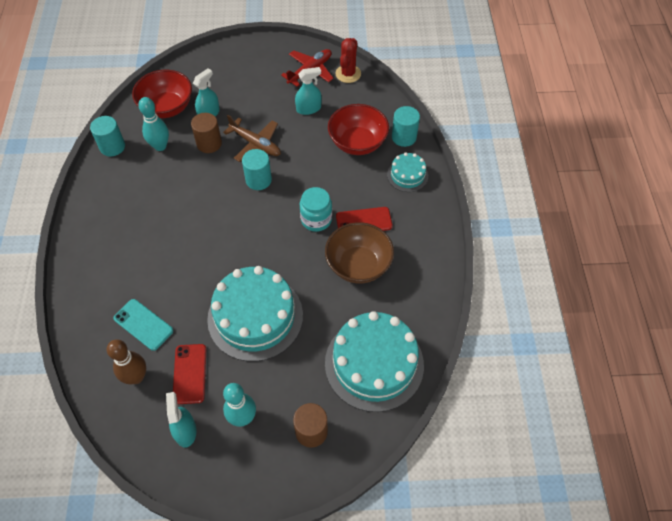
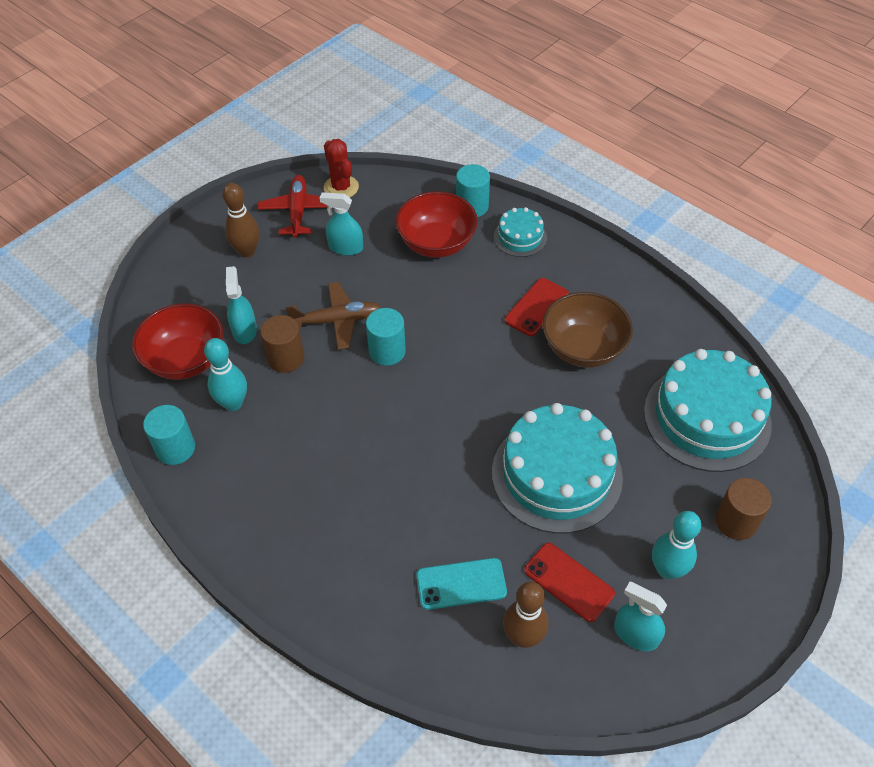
camera: 45 degrees left, 5 degrees down
turquoise spray bottle [295,67,322,115] -> turquoise spray bottle turned 105 degrees counterclockwise [320,193,363,255]
turquoise jar [300,187,332,232] -> none
none -> brown bowling pin [222,183,260,258]

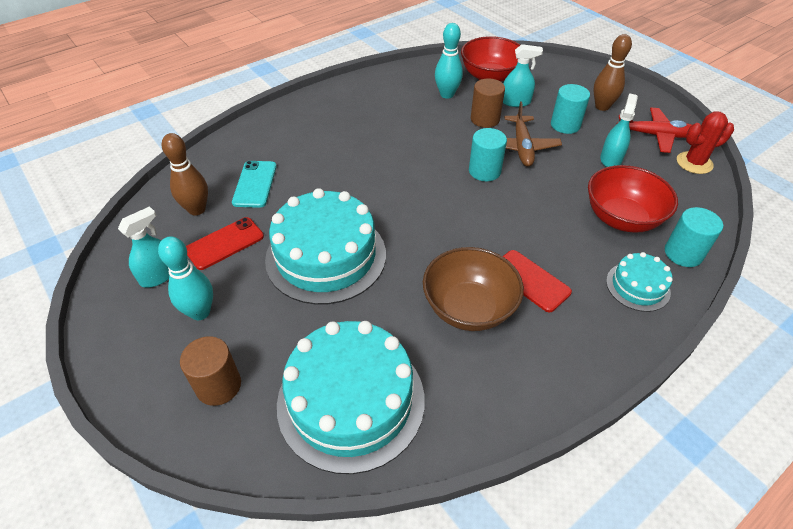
camera: 100 degrees right, 5 degrees down
turquoise cylinder [143,405,195,465] -> turquoise cylinder moved to [551,84,590,134]

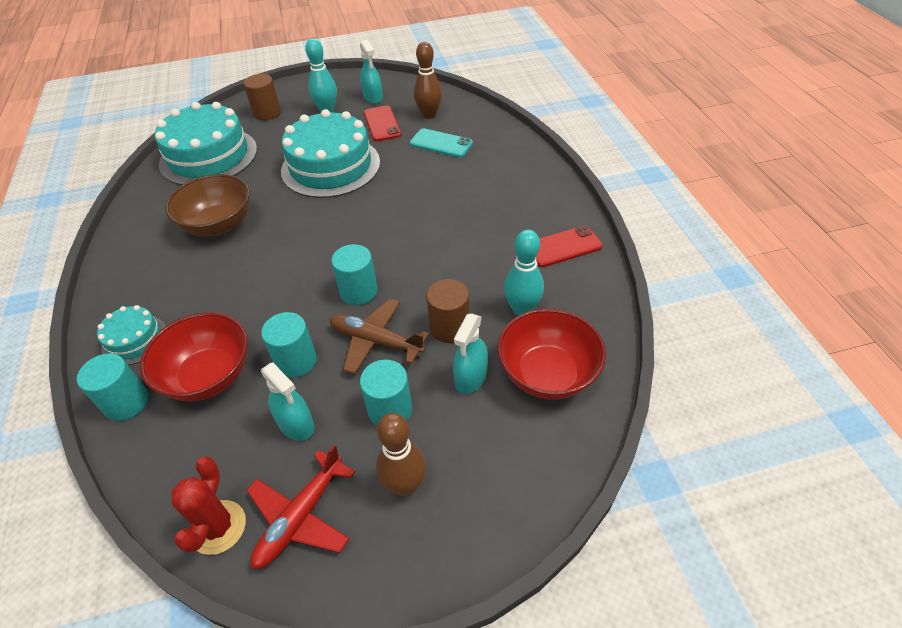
camera: 115 degrees right, 0 degrees up
red phone [502,250,572,312] -> red phone moved to [536,226,603,267]
none -> turquoise cylinder [261,312,317,378]

